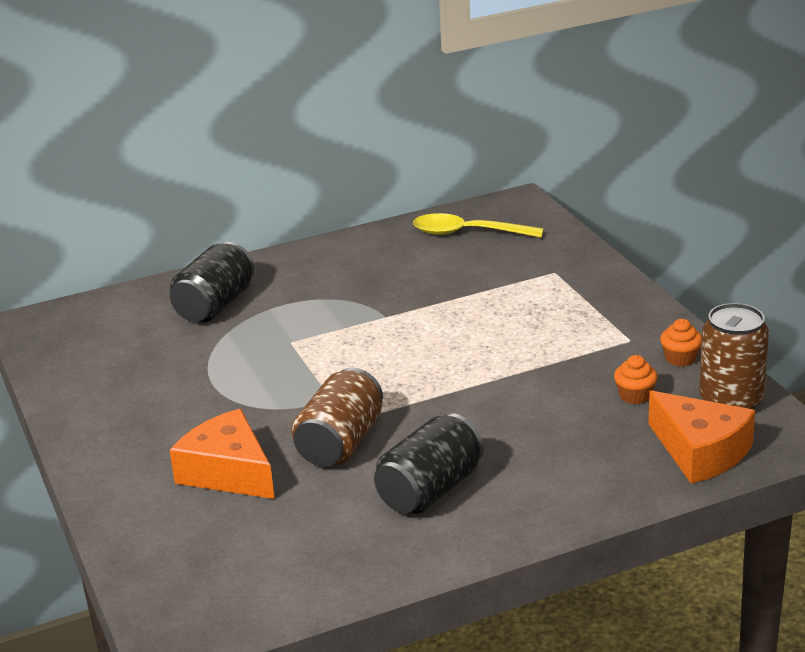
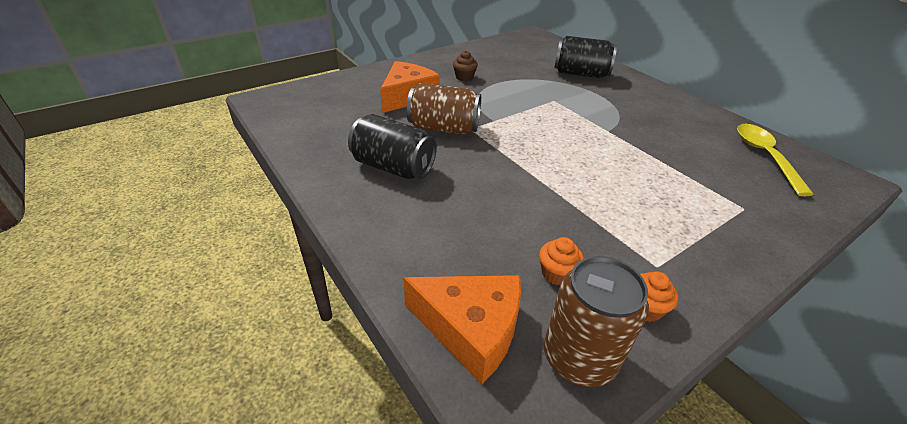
camera: 75 degrees right, 10 degrees up
orange cheese [648,391,755,484] -> orange cheese turned 105 degrees counterclockwise [403,275,521,385]
none -> brown cupcake [453,50,478,81]

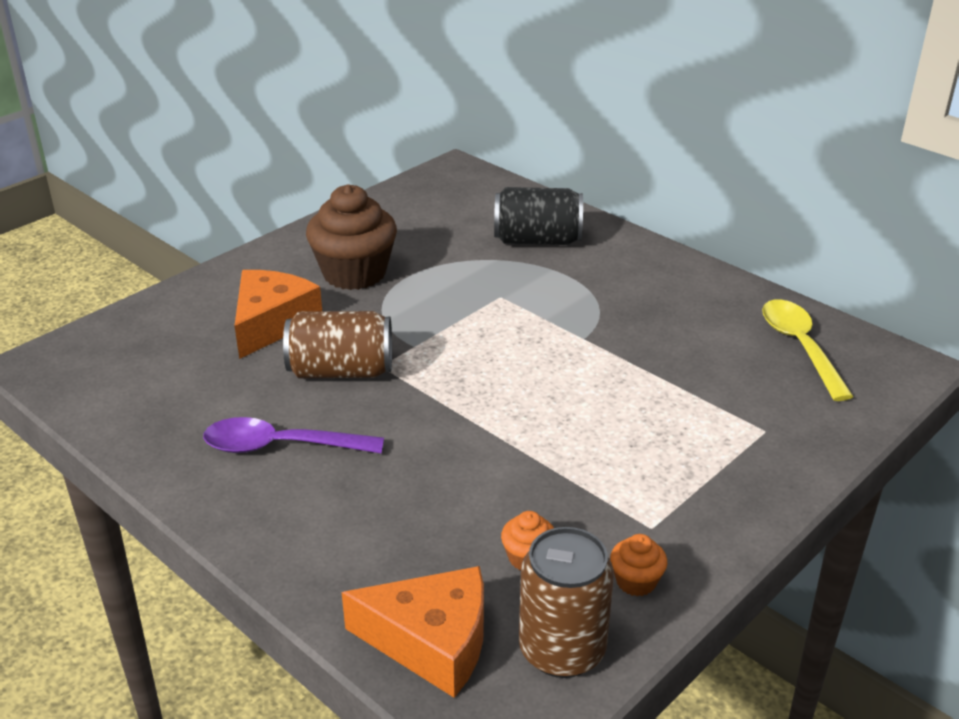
camera: 10 degrees left, 5 degrees down
black can [348,114,437,179] -> purple spoon [203,417,384,454]
brown cupcake [453,50,478,81] -> brown cupcake [306,184,397,290], size x2.23

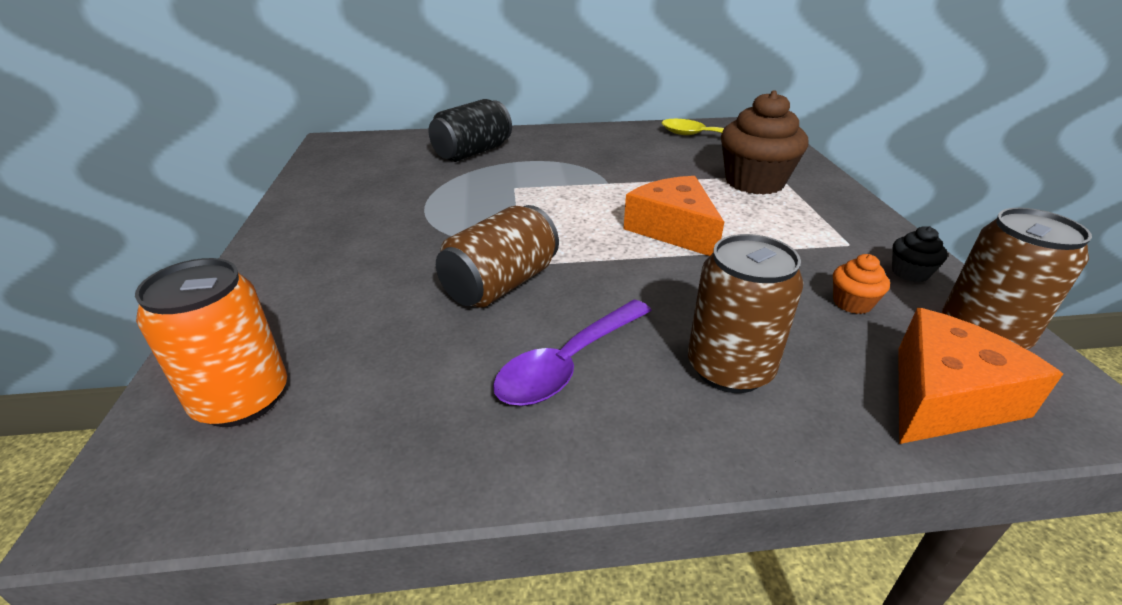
camera: 50 degrees left, 0 degrees up
orange cheese [235,270,322,359] -> orange cheese moved to [624,176,724,256]
brown cupcake [306,184,397,290] -> brown cupcake moved to [721,90,808,195]
orange cupcake [610,534,668,596] -> black cupcake [892,226,948,282]
none -> orange can [135,258,287,427]
none -> brown can [688,234,804,393]

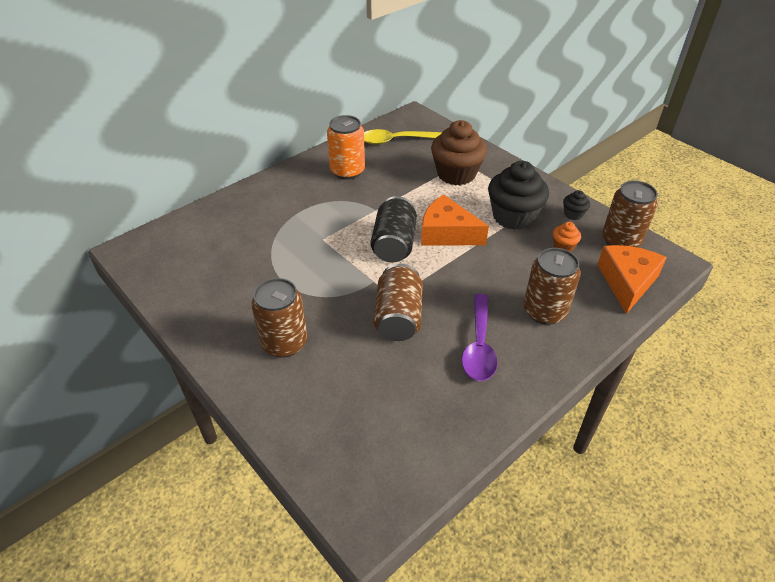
camera: 35 degrees left, 10 degrees up
orange can [135,258,287,427] -> orange can moved to [327,115,365,180]
black can [429,99,512,162] -> black can moved to [370,196,417,263]
none -> brown can [251,278,307,358]
none -> black cupcake [488,161,549,230]

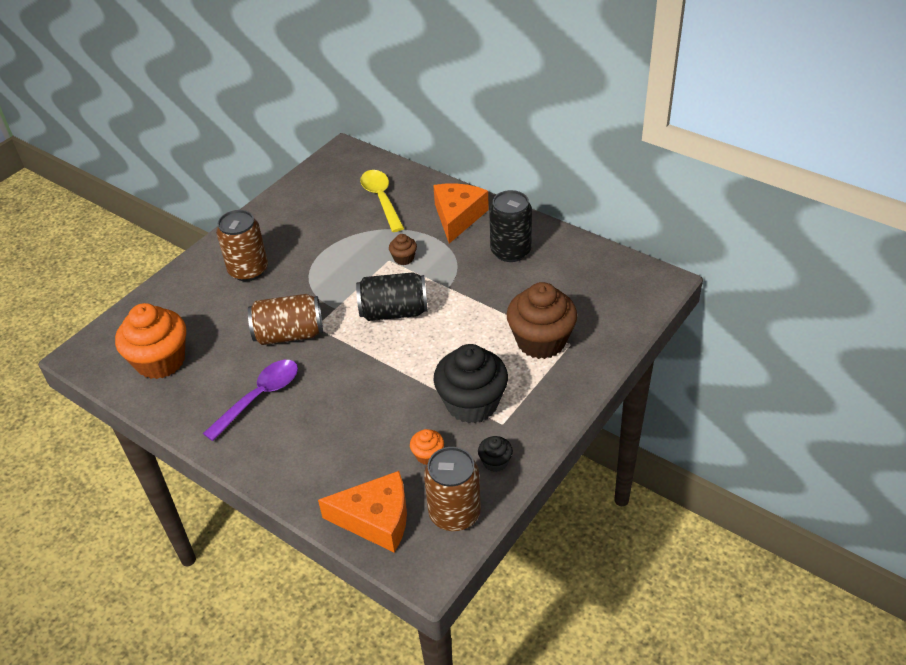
camera: 80 degrees right, 0 degrees up
orange can [327,115,365,180] -> black can [489,190,532,262]
yellow spoon [364,129,442,145] -> yellow spoon moved to [360,170,404,232]
orange cheese [421,195,489,246] -> orange cheese moved to [433,183,489,244]
purple spoon [462,294,498,381] -> purple spoon turned 135 degrees clockwise [203,360,298,441]
brown can [524,248,581,325] -> none
none -> orange cupcake [115,303,186,379]
none -> brown cupcake [389,234,417,265]

